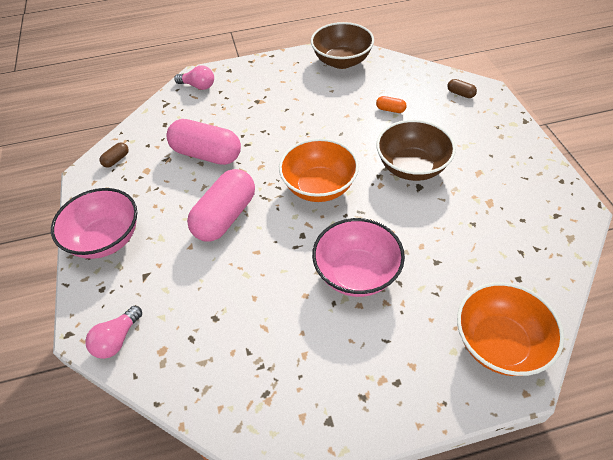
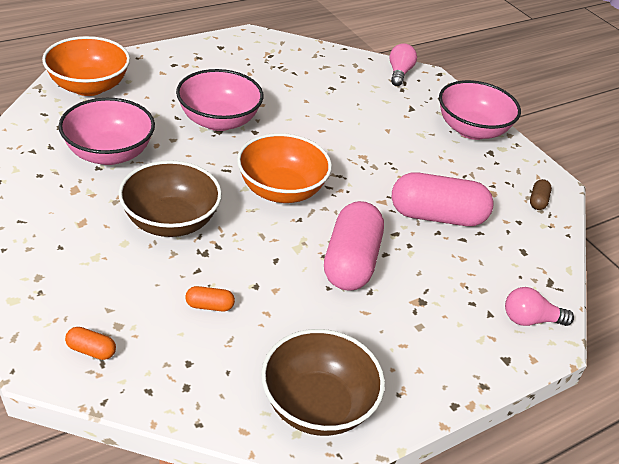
camera: 155 degrees right, 10 degrees down
pink capsule [187,169,255,241] -> pink capsule moved to [324,201,384,291]
brown capsule [448,79,477,98] -> orange capsule [65,327,116,360]
none -> pink bowl [59,98,155,165]

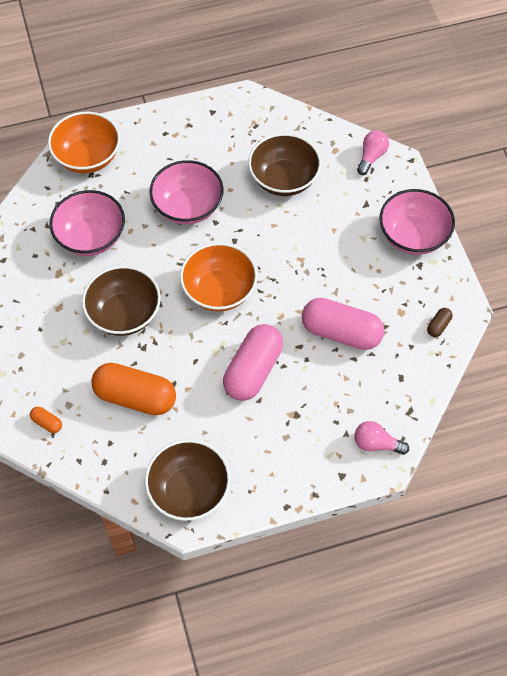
camera: 20 degrees right, 20 degrees up
orange capsule [186,286,235,311] -> orange capsule [91,363,176,415], size x2.40
none -> brown bowl [248,133,321,196]

